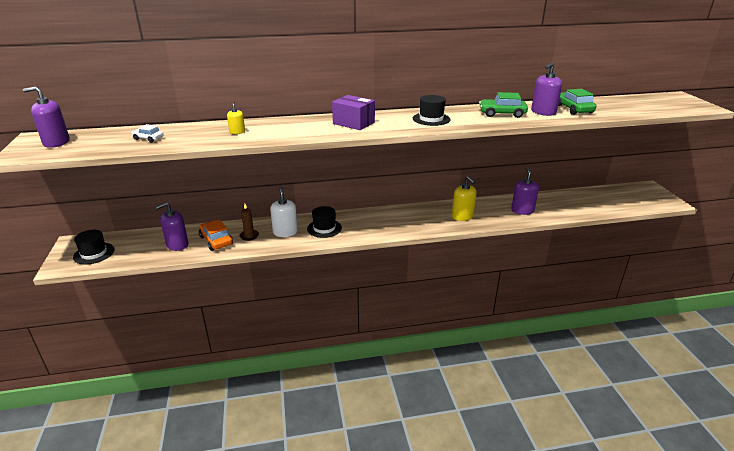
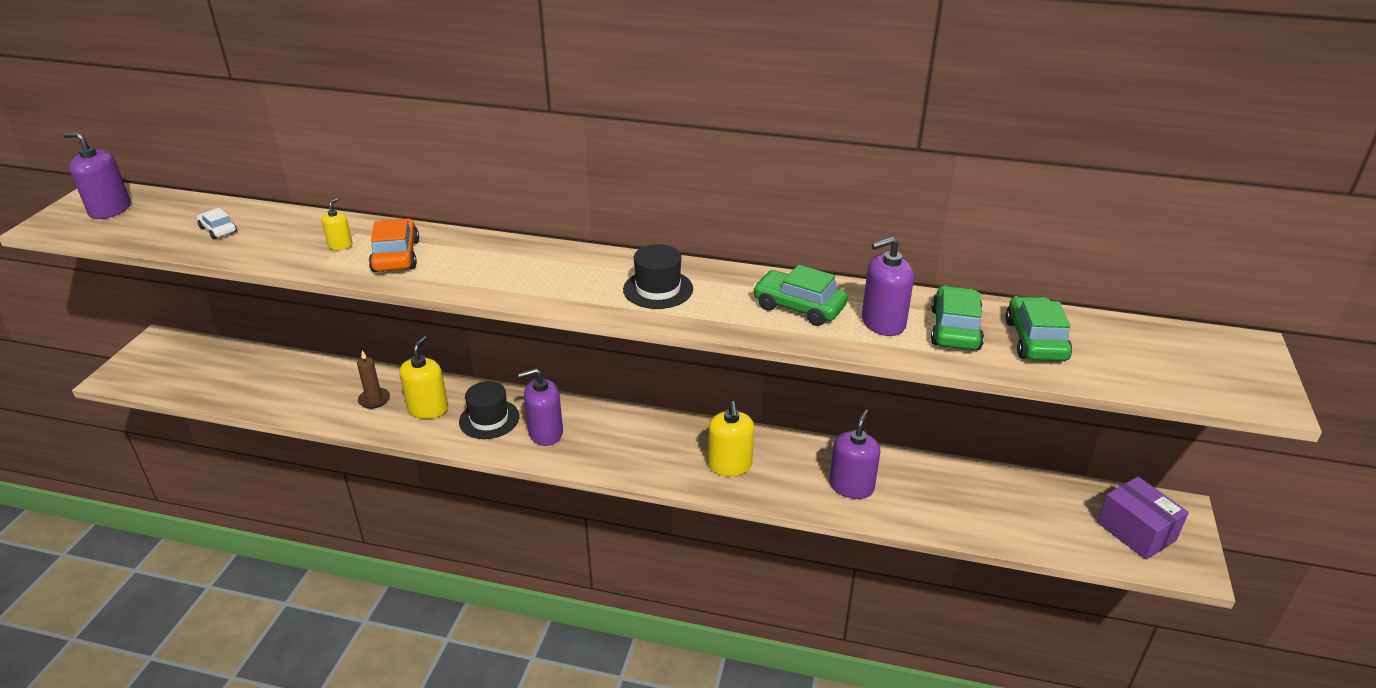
camera: 25 degrees right, 5 degrees up
black hat [73,230,114,265] -> none
purple soap dispenser [155,202,188,251] -> purple soap dispenser moved to [518,368,563,446]
orange car [199,220,233,251] -> orange car moved to [369,218,419,272]
white soap dispenser [270,186,298,237] -> yellow soap dispenser [399,336,448,419]
purple box [332,95,375,130] -> purple box moved to [1097,476,1189,560]
none -> green car [1005,296,1072,361]

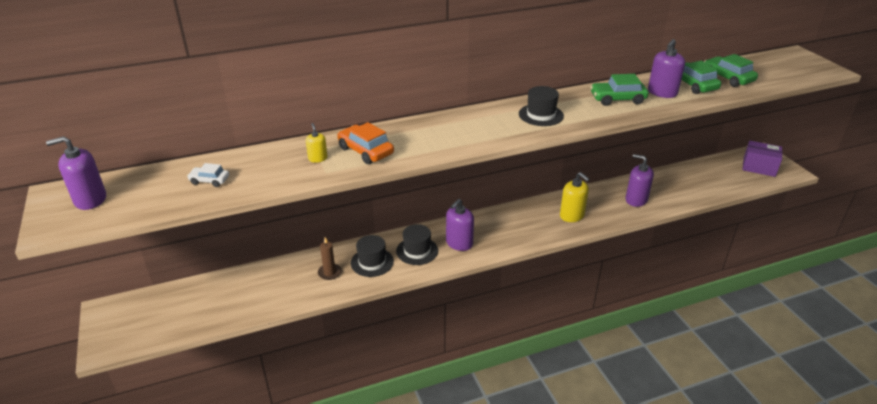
camera: 35 degrees left, 0 degrees up
yellow soap dispenser [399,336,448,419] -> black hat [351,235,394,277]
purple soap dispenser [829,409,880,499] -> purple soap dispenser turned 45 degrees counterclockwise [626,154,654,207]

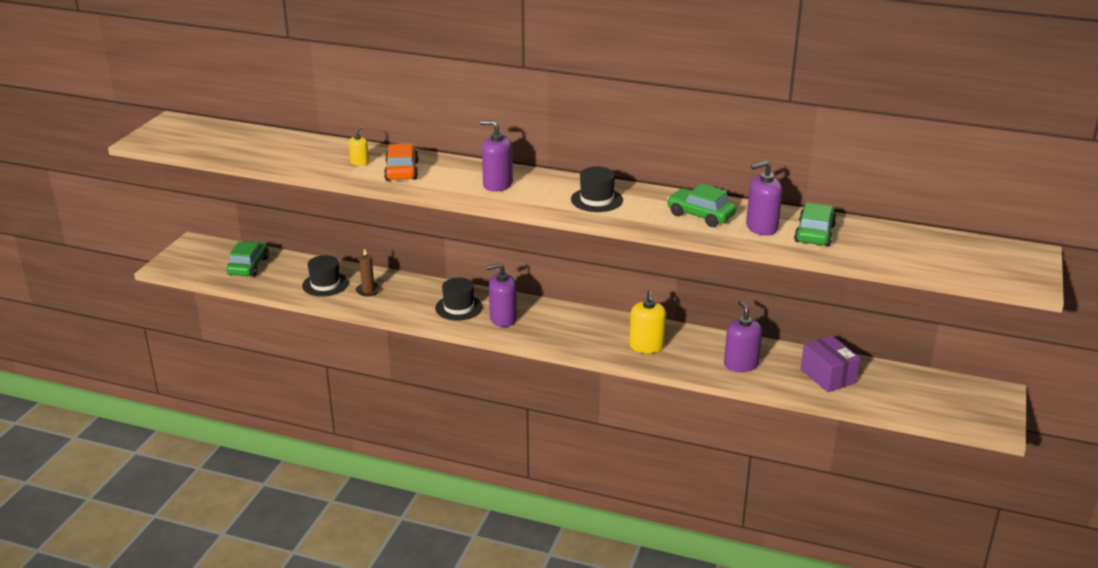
camera: 40 degrees right, 5 degrees down
purple soap dispenser [46,136,106,210] -> purple soap dispenser moved to [480,121,513,192]
white car [187,163,229,187] -> none
black hat [351,235,394,277] -> black hat moved to [302,255,349,297]
green car [704,54,758,87] -> green car moved to [227,241,269,277]
purple box [743,141,783,177] -> purple box moved to [800,336,860,392]

